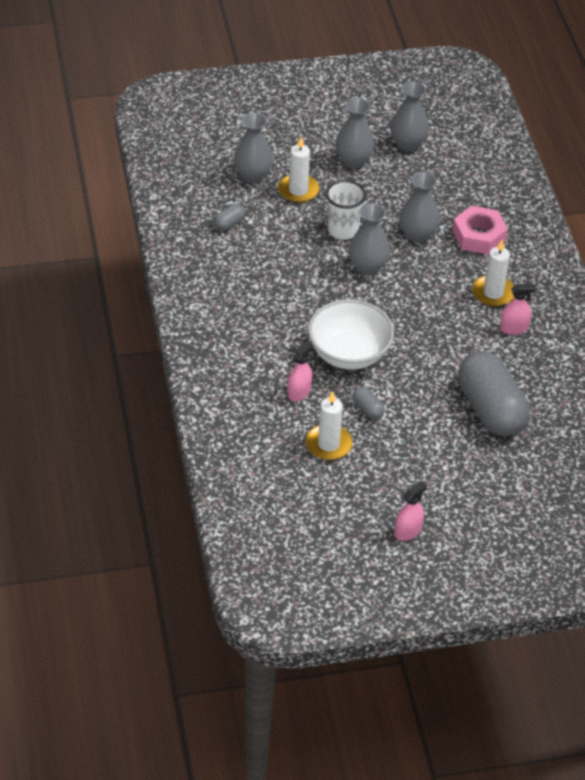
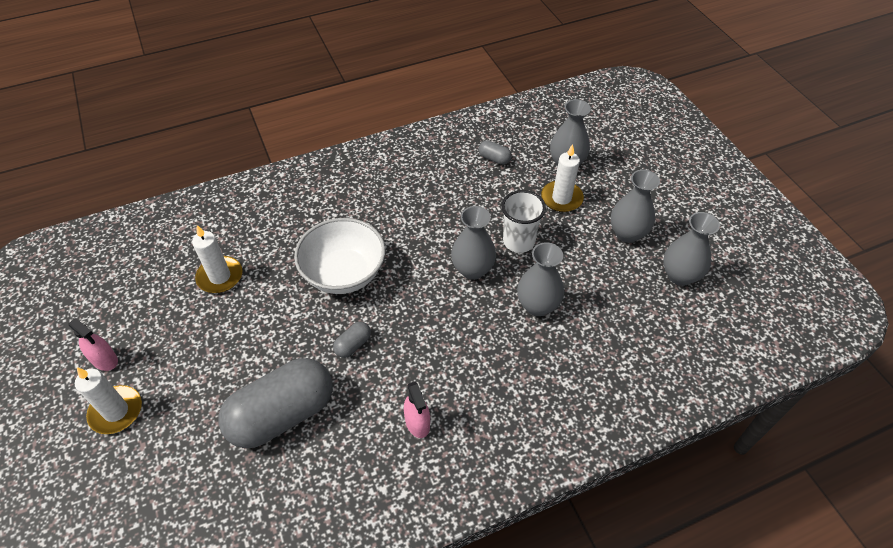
camera: 80 degrees right, 5 degrees up
pink spray bottle [288,341,312,402] -> none
grey capsule [352,387,385,419] -> grey capsule moved to [333,322,371,358]
pink nut [452,206,508,255] -> none
white candle [472,240,514,307] -> white candle moved to [75,367,142,434]

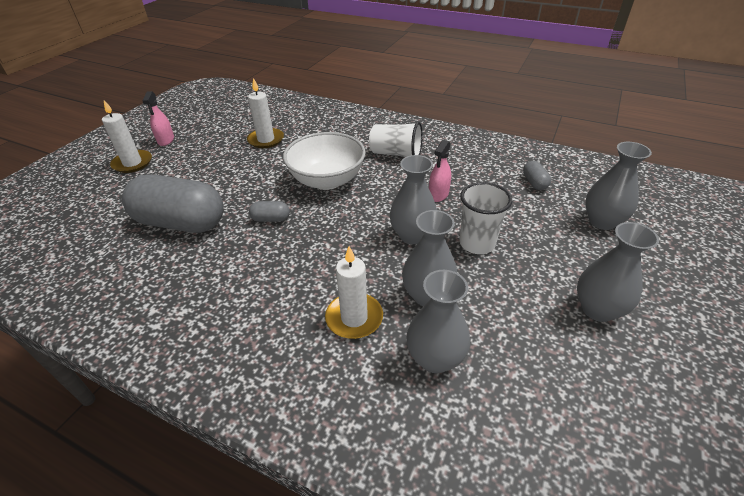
camera: 50 degrees right, 10 degrees down
pink spray bottle [404,381,430,438] -> pink spray bottle moved to [429,140,451,202]
white candle [541,144,584,212] -> white candle moved to [325,246,383,339]
grey vase [663,212,720,286] -> grey vase moved to [406,270,470,373]
none -> white cup [369,122,423,157]

